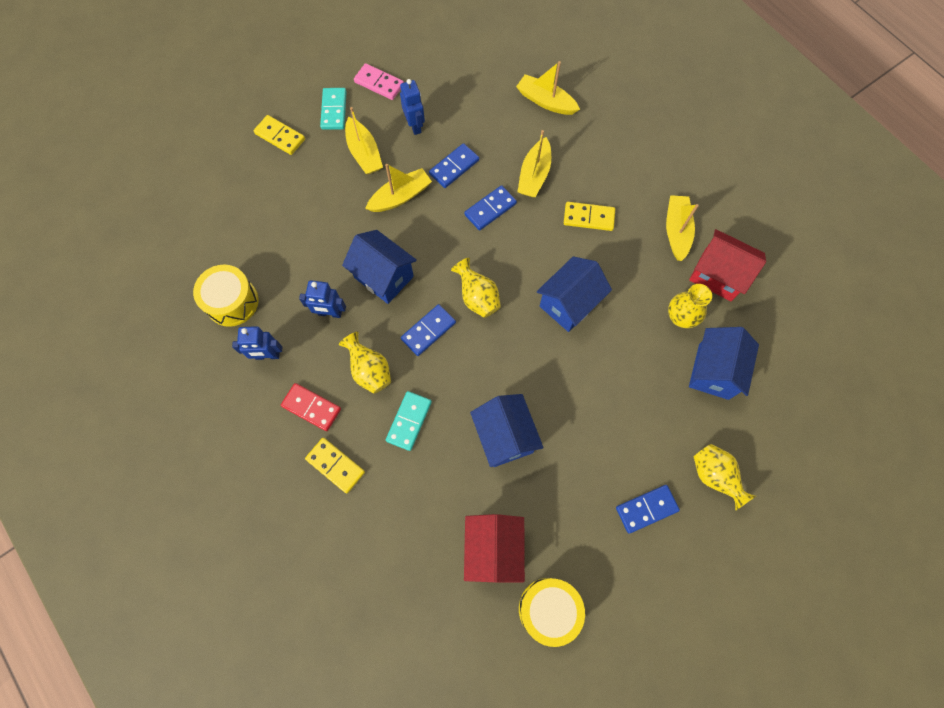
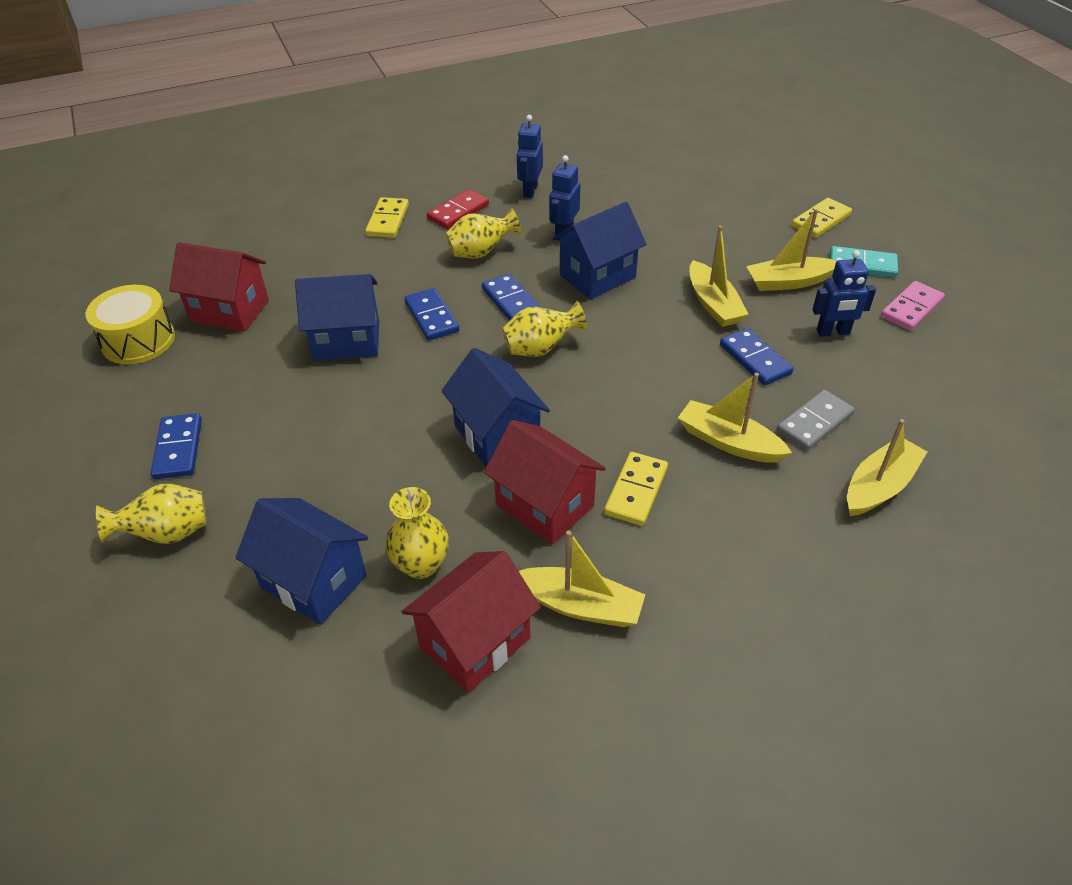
camera: 105 degrees right, 25 degrees down
yellow drum [193,265,258,327] -> none
yellow domino [305,438,365,494] -> yellow domino turned 45 degrees counterclockwise [365,197,409,238]
turquoise domino [386,391,432,451] -> none
blue domino [464,185,517,231] -> blue domino moved to [404,288,460,340]
none -> red house [484,420,606,544]
none -> grey domino [777,390,855,451]

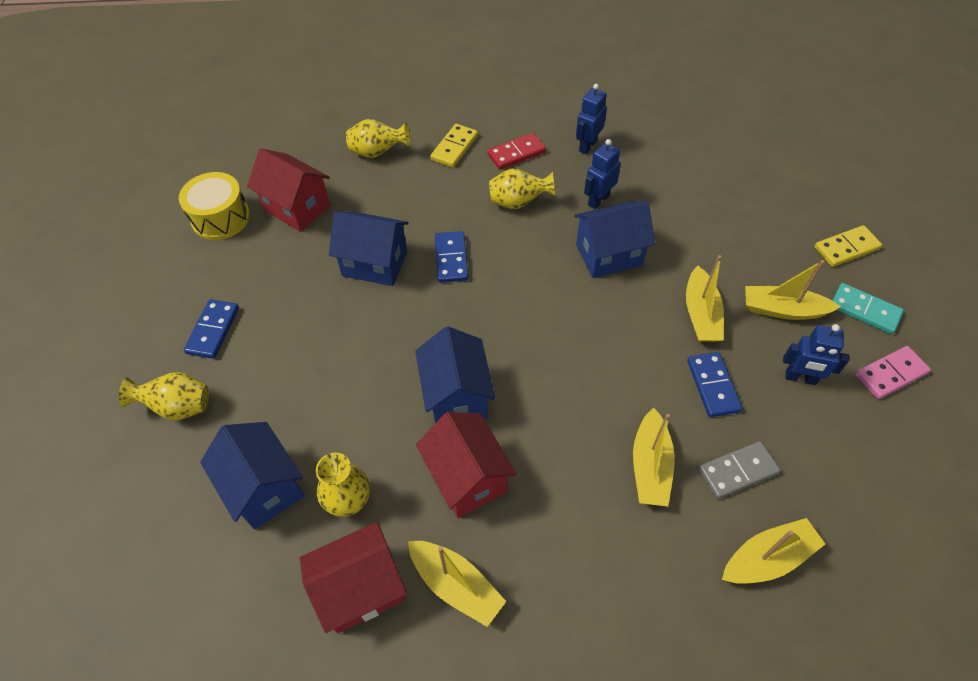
camera: 20 degrees right, 10 degrees up
blue domino [482,273,540,321] -> none
yellow vase [502,301,587,357] -> yellow vase moved to [346,119,411,158]
yellow domino [604,452,668,526] -> none
yellow boat [678,373,792,463] -> yellow boat turned 135 degrees counterclockwise [633,408,675,506]

